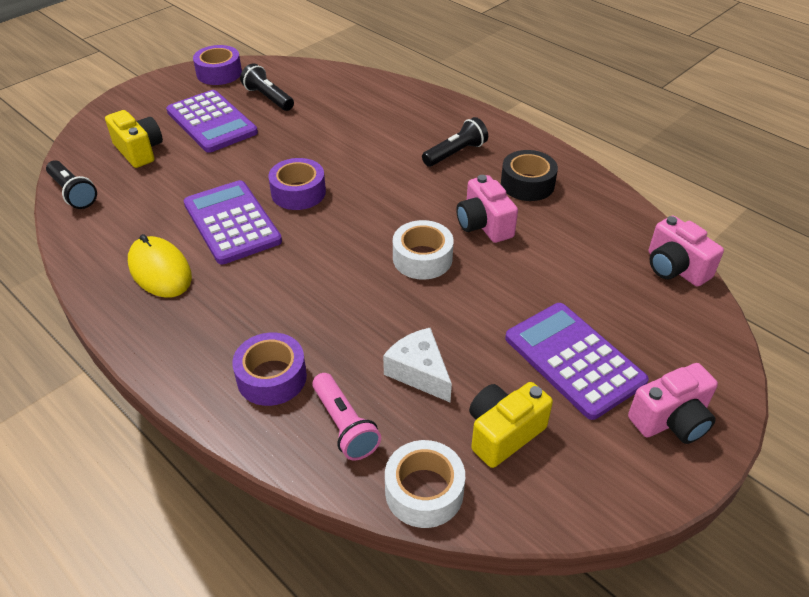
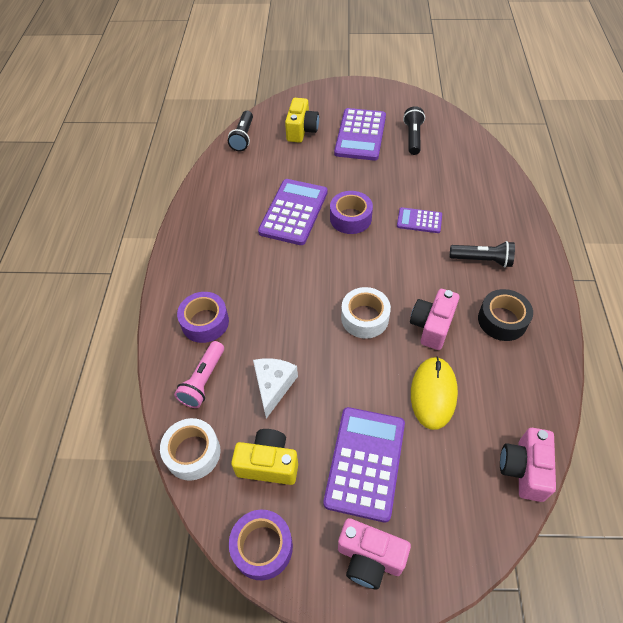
camera: 50 degrees right, 10 degrees up
yellow mouse [128,234,192,298] -> yellow mouse moved to [411,357,458,430]
purple tape [193,45,242,85] -> purple tape moved to [229,510,293,580]
none -> purple calculator [397,207,442,233]

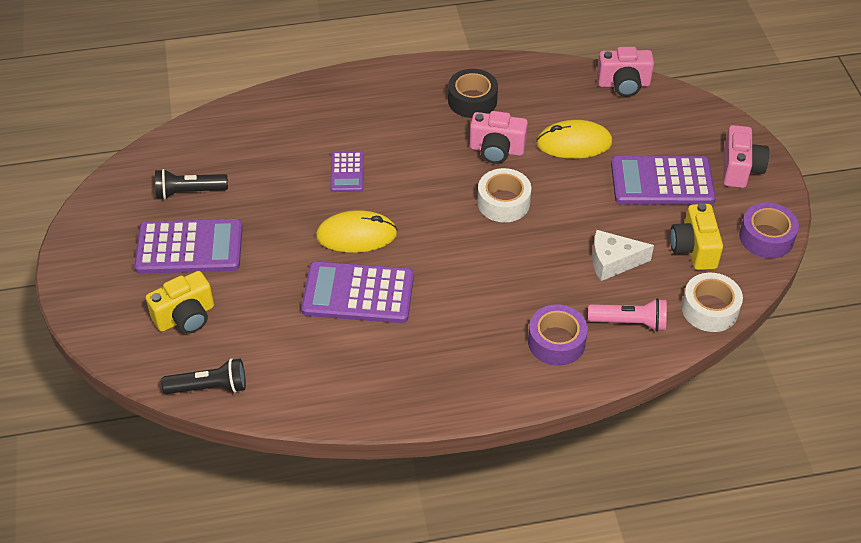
camera: 105 degrees left, 5 degrees down
yellow camera [285,98,319,143] -> yellow camera turned 150 degrees clockwise [146,271,214,334]
purple tape [330,191,373,234] -> yellow mouse [316,210,398,253]
black flashlight [450,241,515,268] -> none

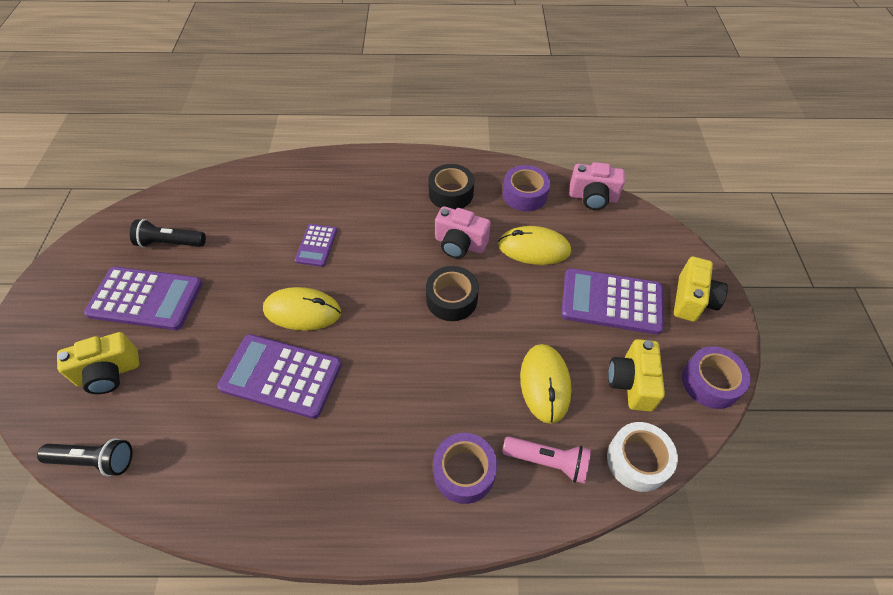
camera: 10 degrees right, 5 degrees up
white tape [477,168,531,222] -> black tape [426,266,479,321]
white cheese [592,230,654,281] -> yellow mouse [520,344,572,424]
pink camera [723,125,769,188] -> yellow camera [674,256,728,322]
none -> purple tape [503,165,550,212]

